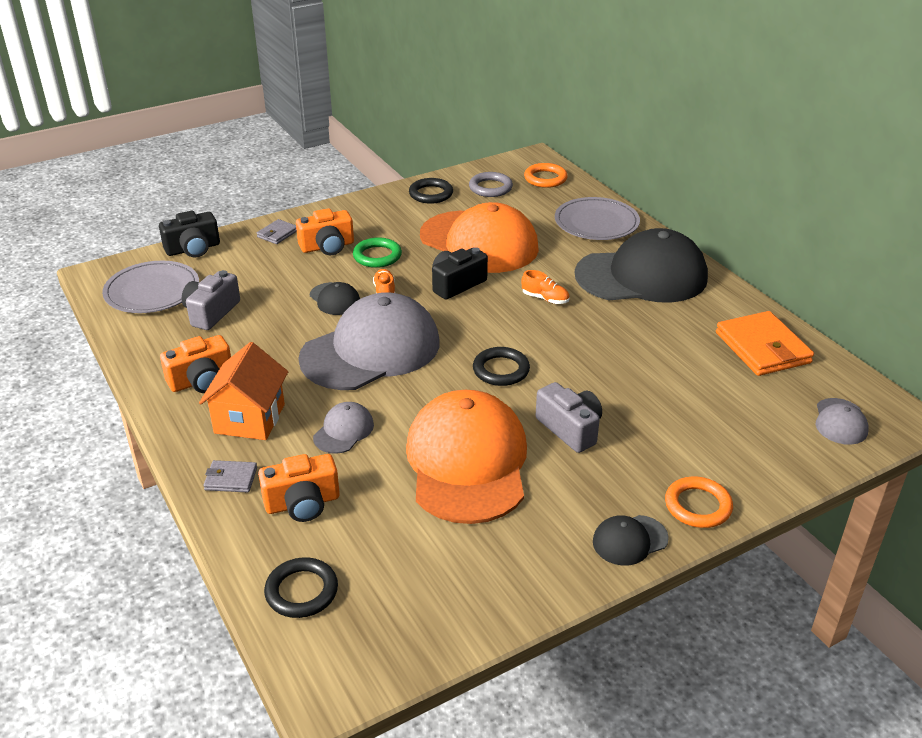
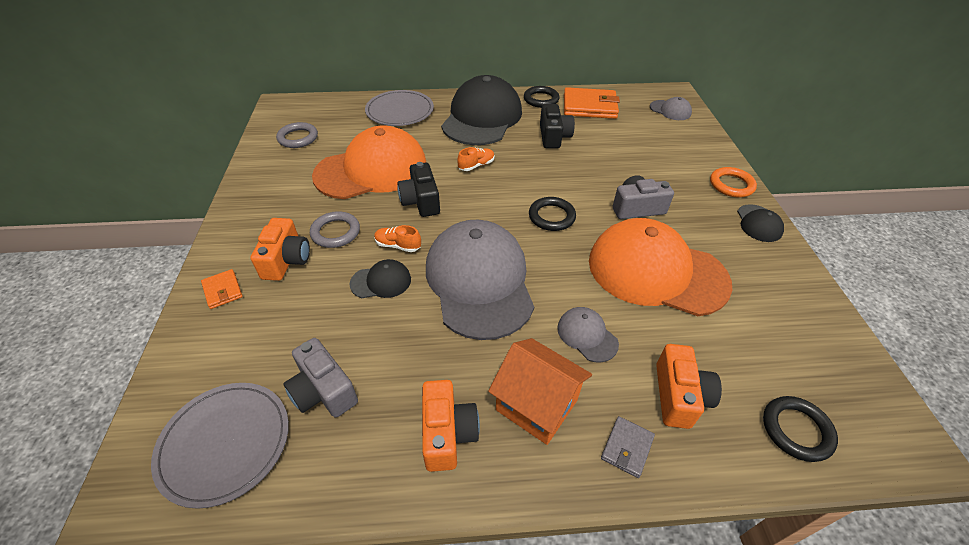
camera: 65 degrees left, 10 degrees up
black camera [159,211,220,258] -> black camera moved to [540,104,575,148]
grey wallet [257,219,297,244] -> orange wallet [201,269,243,309]
green ring [353,237,402,268] -> grey ring [310,211,360,248]
black ring [409,178,453,204] -> black ring moved to [524,86,560,108]
orange ring [524,163,568,188] -> none

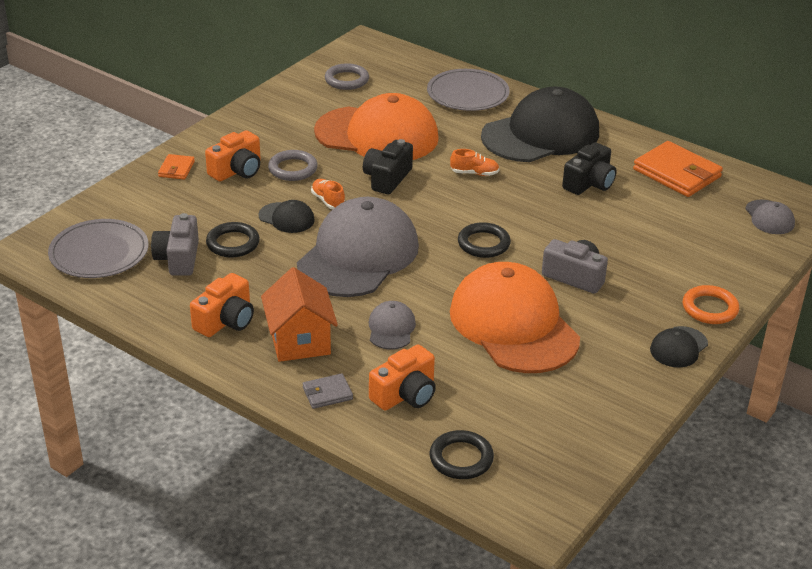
camera: 40 degrees right, 10 degrees down
black ring [524,86,560,108] -> black ring moved to [206,222,260,257]

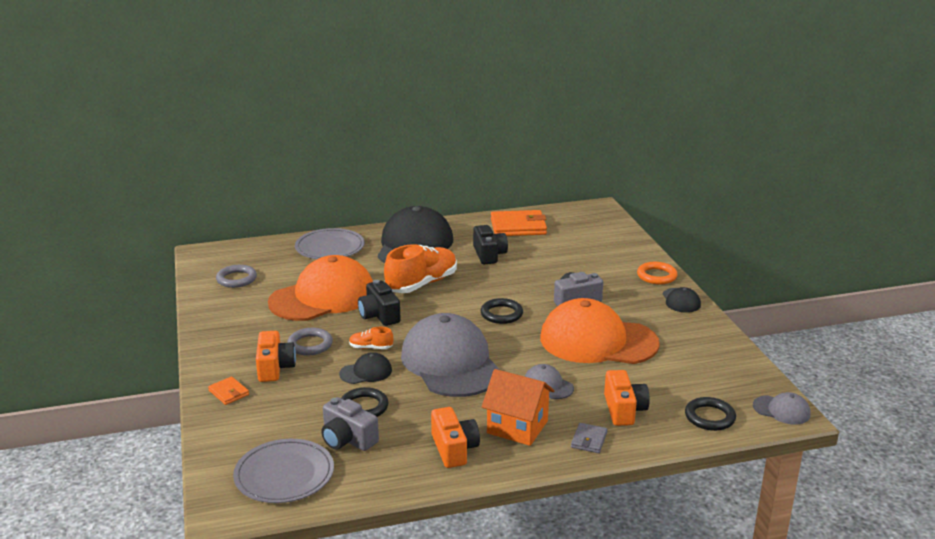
camera: 50 degrees left, 10 degrees down
orange shoe [450,149,499,176] -> orange shoe [384,244,457,293], size x2.22
grey cap [745,200,795,234] -> grey cap moved to [753,392,810,425]

